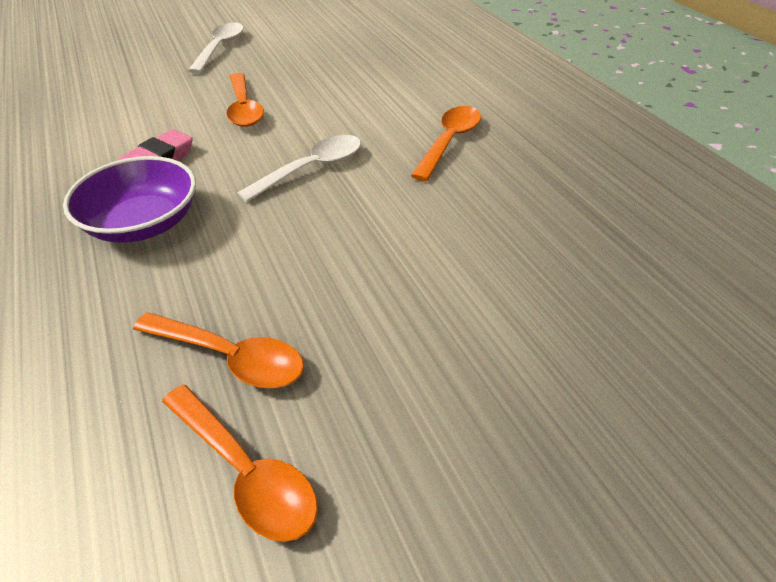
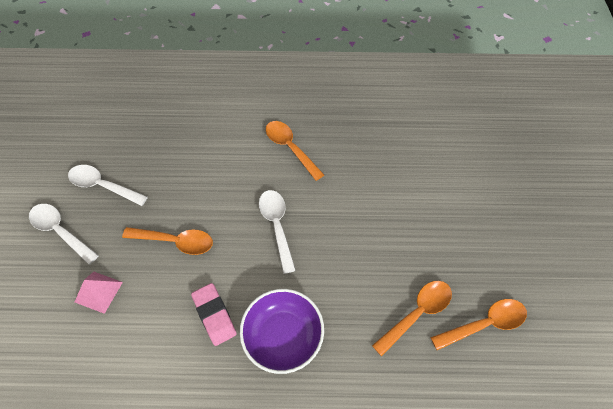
camera: 65 degrees left, 15 degrees up
none -> white spoon [68,165,148,206]
none -> pink pyramid [75,271,123,314]

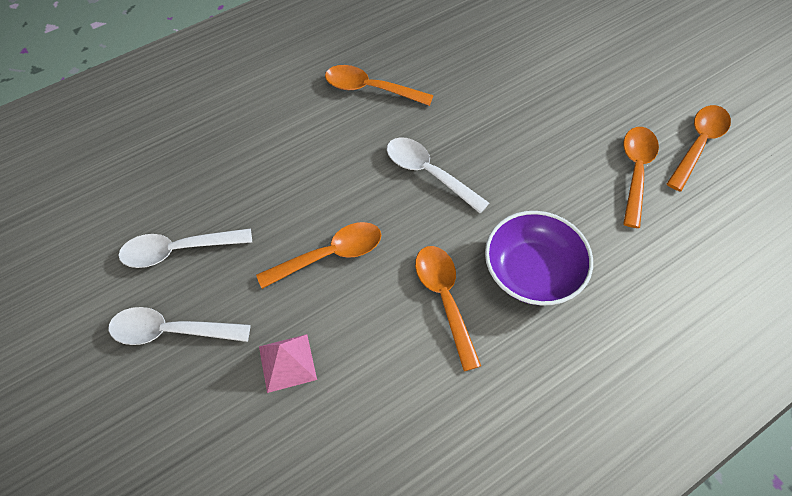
camera: 35 degrees left, 0 degrees up
pink eraser [191,283,237,346] -> orange spoon [415,246,481,371]

